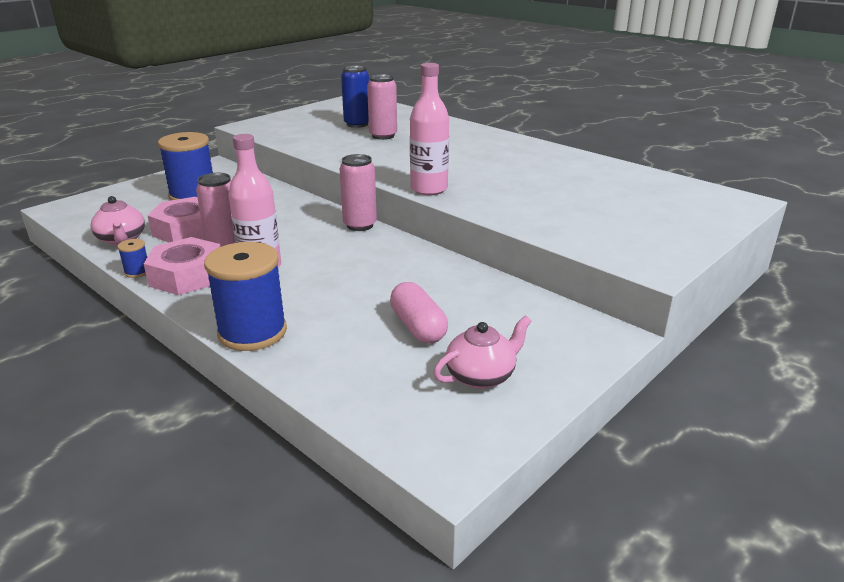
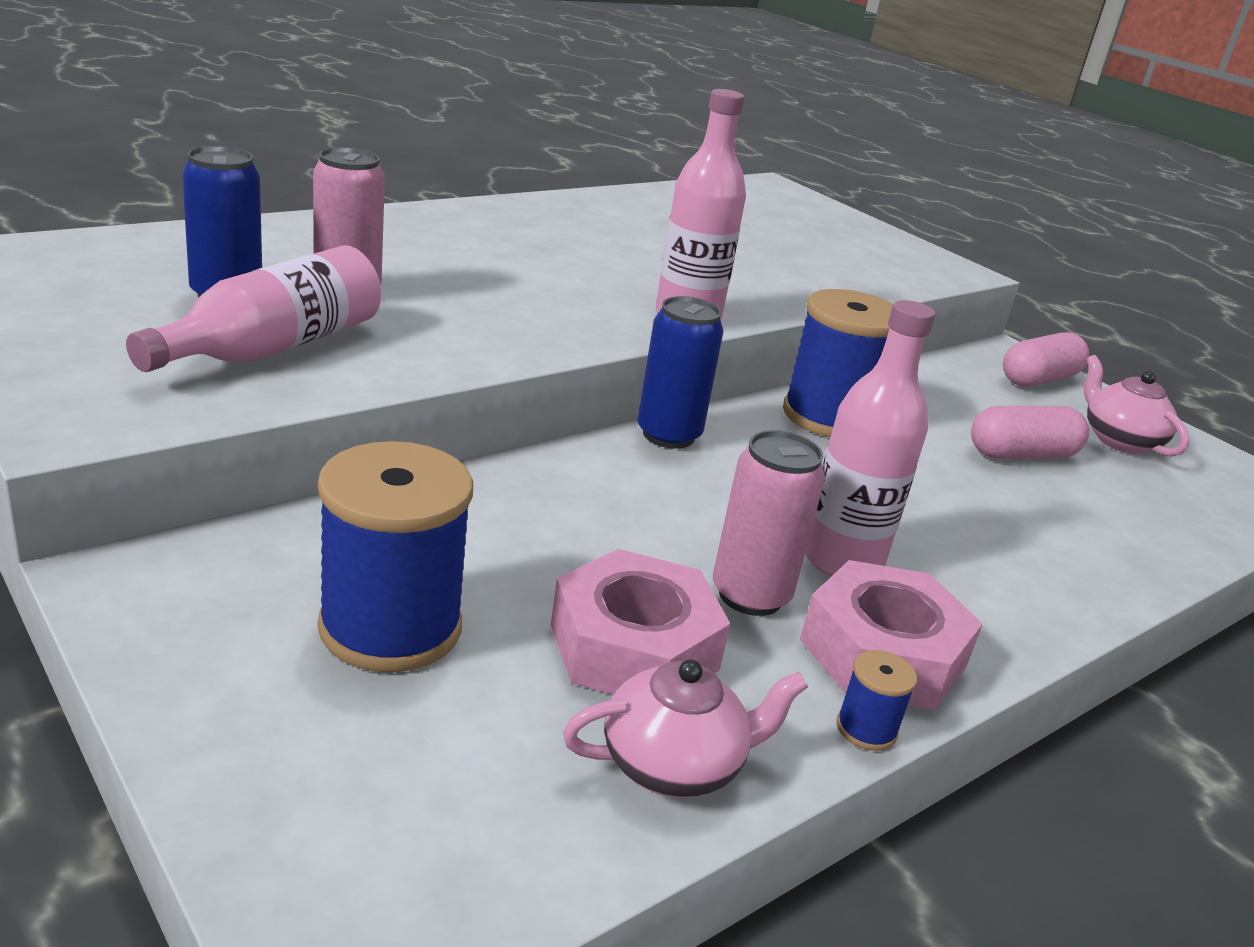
camera: 85 degrees left, 0 degrees up
blue spool [204,242,287,351] -> blue spool moved to [783,289,893,437]
pink can [340,154,377,231] -> blue can [638,296,723,449]
none -> pink bottle [126,245,381,372]
none -> pink capsule [1003,332,1089,387]

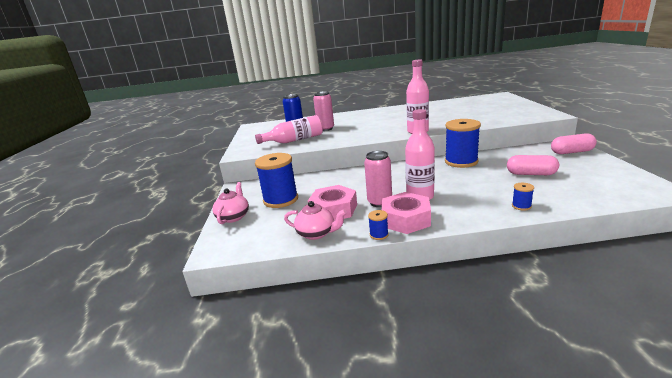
camera: 40 degrees right, 5 degrees down
blue can [638,296,723,449] -> none
pink teapot [1084,355,1189,457] -> pink teapot moved to [212,182,249,224]
none -> blue spool [512,183,534,211]

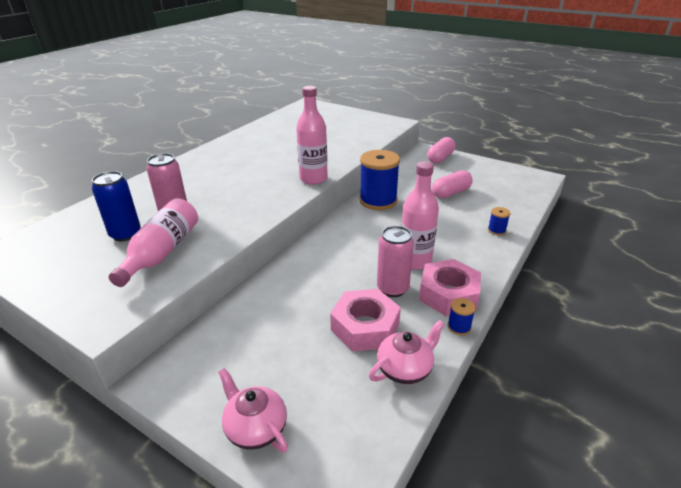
camera: 55 degrees left, 10 degrees up
blue spool [255,153,298,208] -> none

